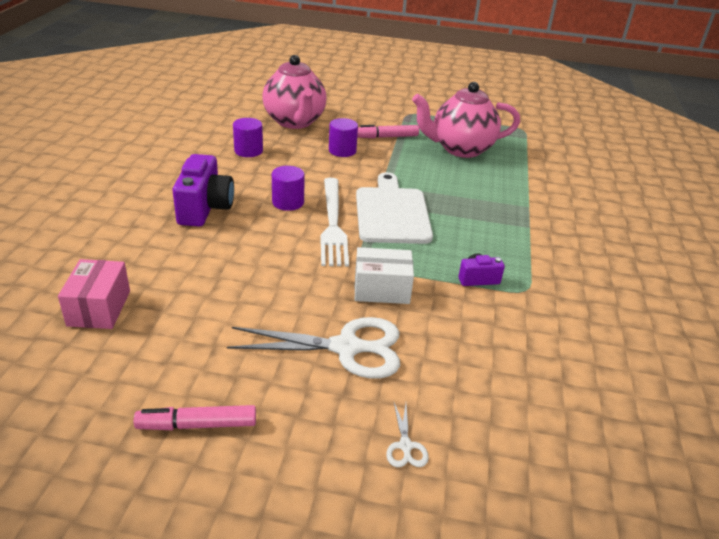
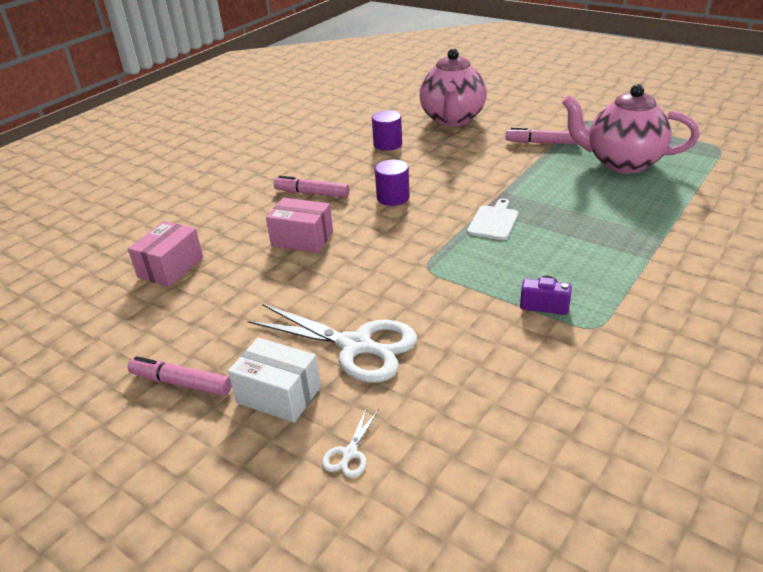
camera: 30 degrees right, 0 degrees up
purple camera [172,154,234,227] -> pink marker [274,176,350,198]
white fork [320,178,349,266] -> none
purple cylinder [329,118,358,157] -> none
white box [355,247,414,304] -> white box moved to [228,338,321,423]
white cutting board [356,172,433,244] -> white cutting board [467,198,519,240], size x0.52
none -> pink box [266,198,333,253]

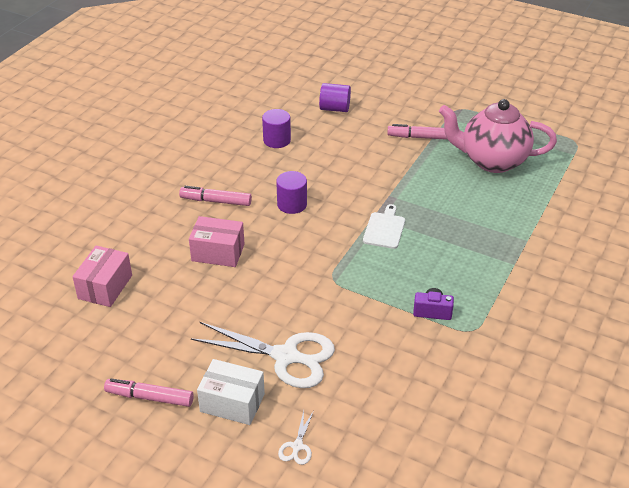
camera: 10 degrees left, 5 degrees up
pink teapot [419,49,487,127] -> purple cylinder [319,83,351,112]

